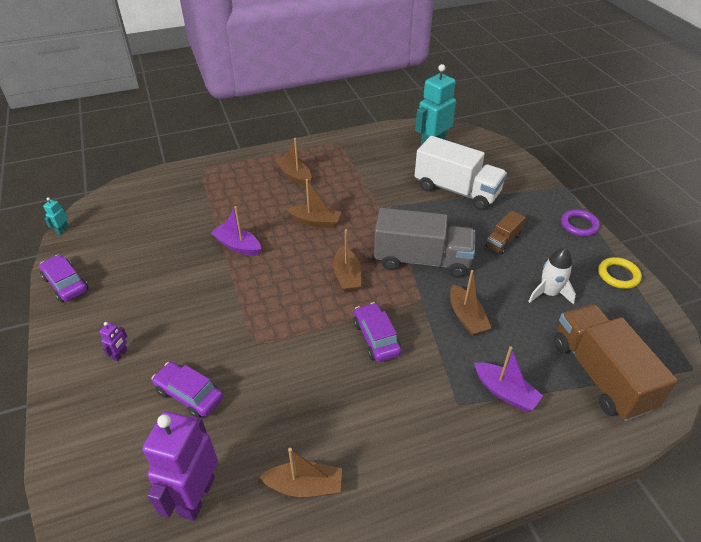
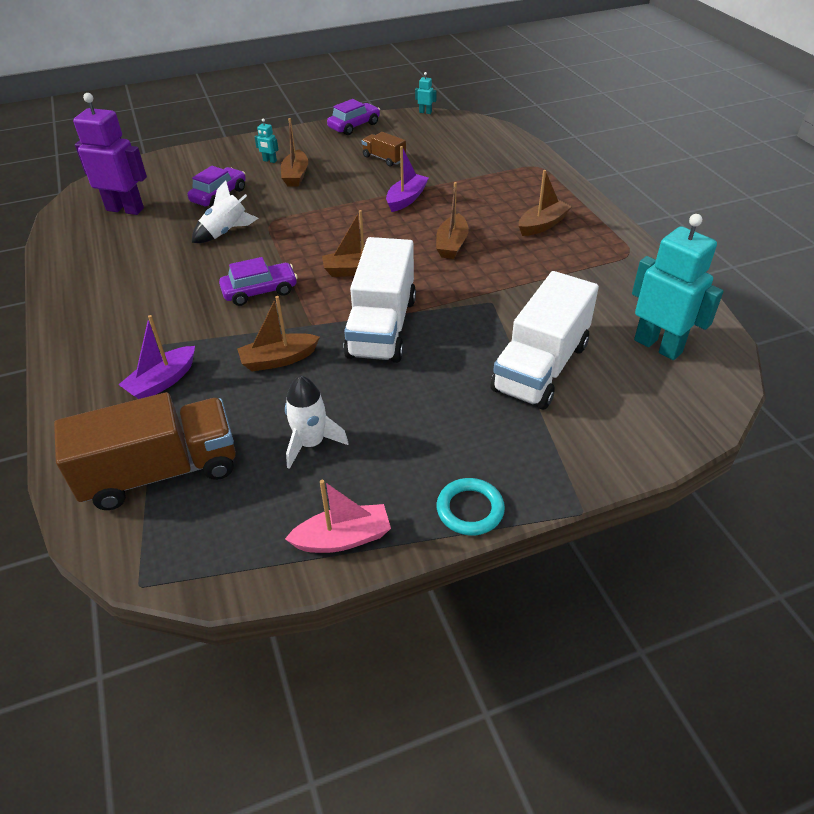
camera: 90 degrees right, 0 degrees up
purple robot [99,322,127,362] -> turquoise robot [255,118,279,163]
brown boat [259,448,342,497] -> brown boat moved to [281,118,308,187]
grey truck [374,208,475,278] -> white truck [343,237,416,363]
brown truck [485,211,526,254] -> brown truck moved to [362,132,406,167]
purple ring [561,209,600,237] -> turquoise ring [436,478,505,535]
yellow ring [598,257,642,289] -> pink boat [285,480,391,553]
none -> white rocket [192,180,259,243]

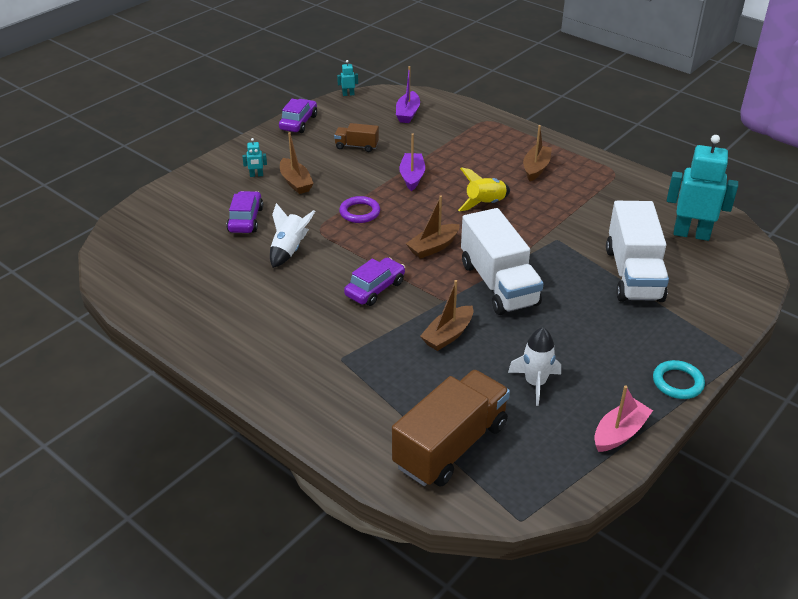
camera: 30 degrees left, 5 degrees down
purple robot [73,93,147,215] -> none
purple boat [118,315,195,399] -> purple boat moved to [396,66,420,123]
brown boat [436,182,469,259] -> yellow rocket [458,167,510,211]
none -> purple ring [339,196,380,223]

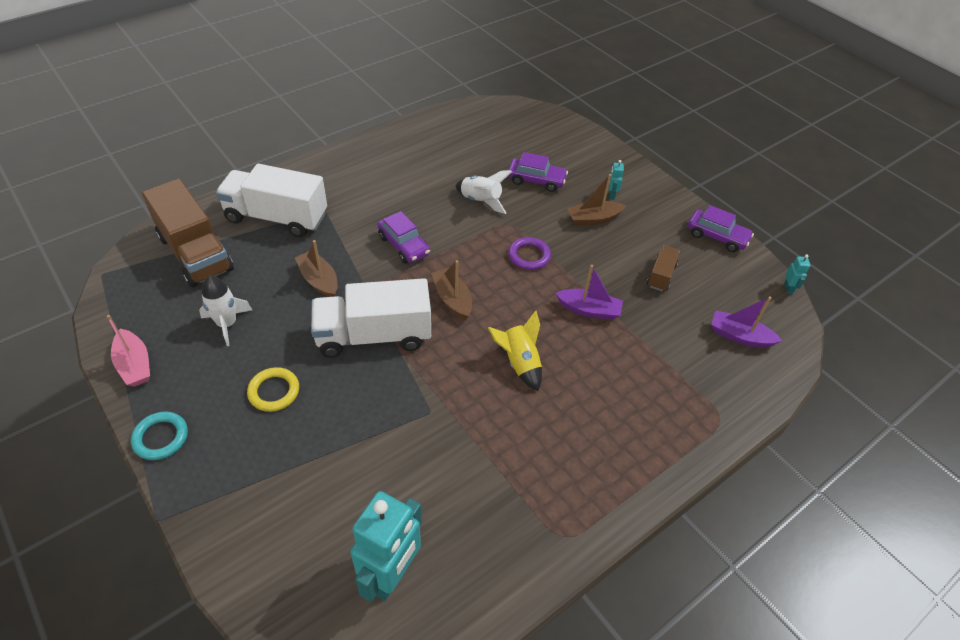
camera: 100 degrees right, 10 degrees up
brown boat [523,125,552,181] -> none
white truck [606,201,669,302] -> white truck moved to [215,164,327,237]
none -> yellow ring [247,367,299,412]

